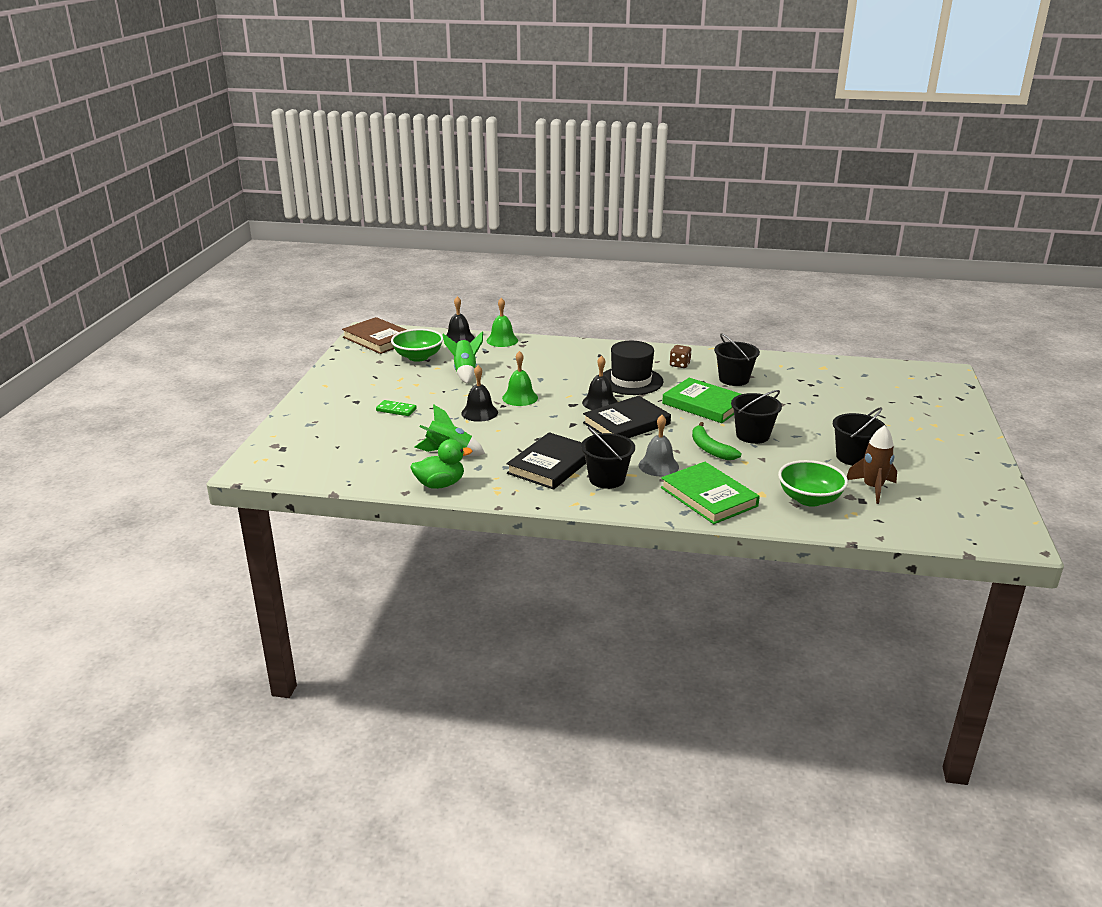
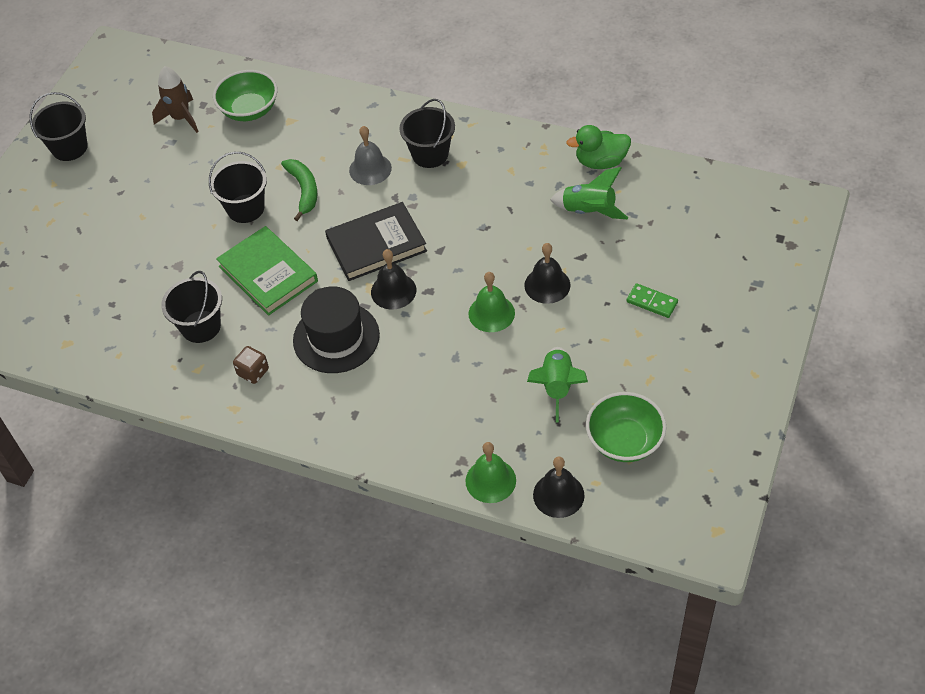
camera: 165 degrees left, 25 degrees up
brown book [342,317,407,354] -> none
black book [506,432,586,490] -> none
green book [661,462,760,524] -> none
black bucket [833,407,886,466] -> black bucket moved to [30,92,88,161]

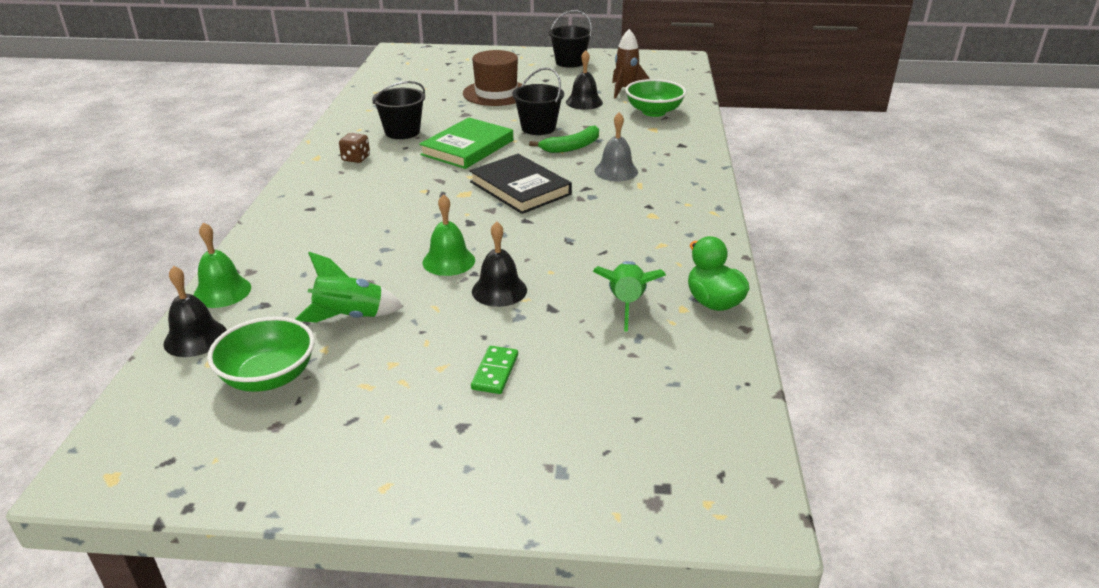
camera: 70 degrees right, 20 degrees down
black hat [293,286,380,373] -> none
black bell [371,249,416,310] -> black bell moved to [566,50,603,110]
black bucket [400,99,455,168] -> none
none -> brown hat [463,50,525,106]

